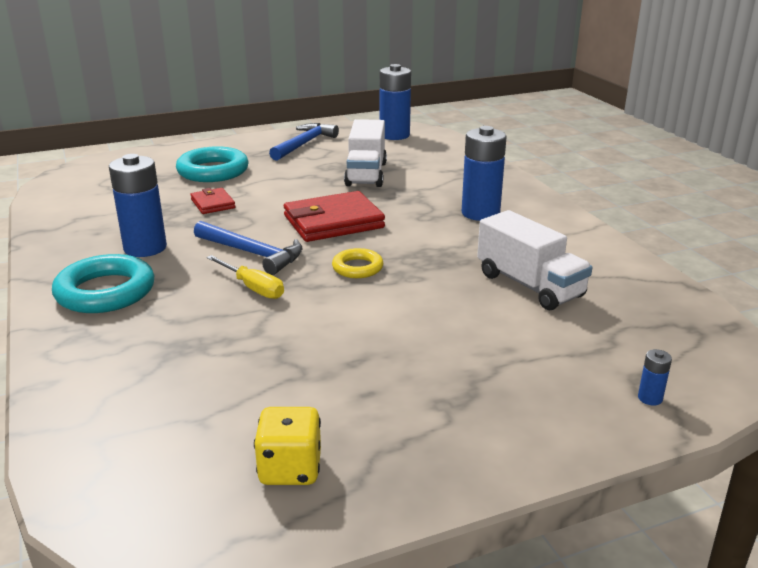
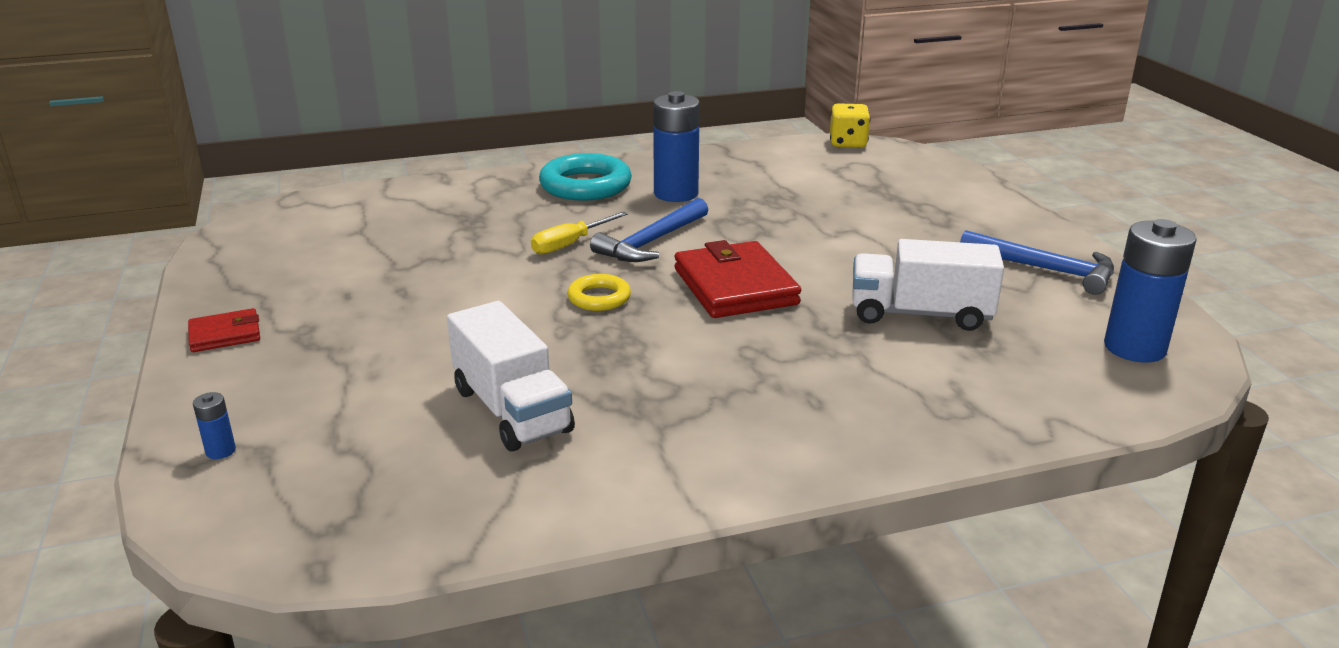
camera: 95 degrees right, 0 degrees up
turquoise ring [176,146,249,182] -> none
red wallet [190,188,235,214] -> red wallet moved to [188,308,260,352]
yellow dice [254,407,321,485] -> yellow dice moved to [830,103,871,148]
blue battery [462,126,507,221] -> none
white truck [477,210,593,310] -> white truck turned 90 degrees counterclockwise [447,301,575,451]

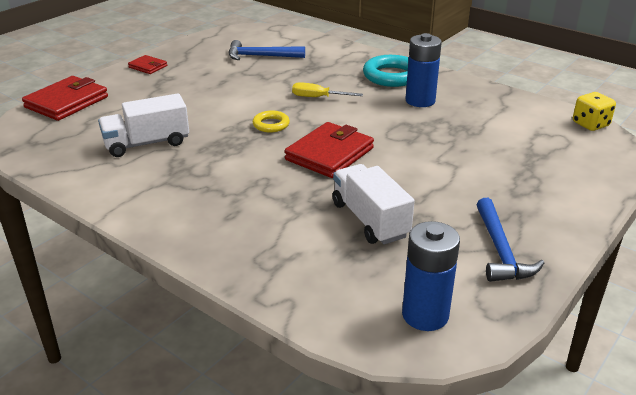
camera: 55 degrees right, 5 degrees up
blue battery [193,392,236,459] -> red wallet [22,76,108,121]
white truck [447,301,575,451] -> white truck turned 45 degrees clockwise [98,93,189,157]
blue hammer [590,198,708,262] -> blue hammer moved to [229,40,305,60]

